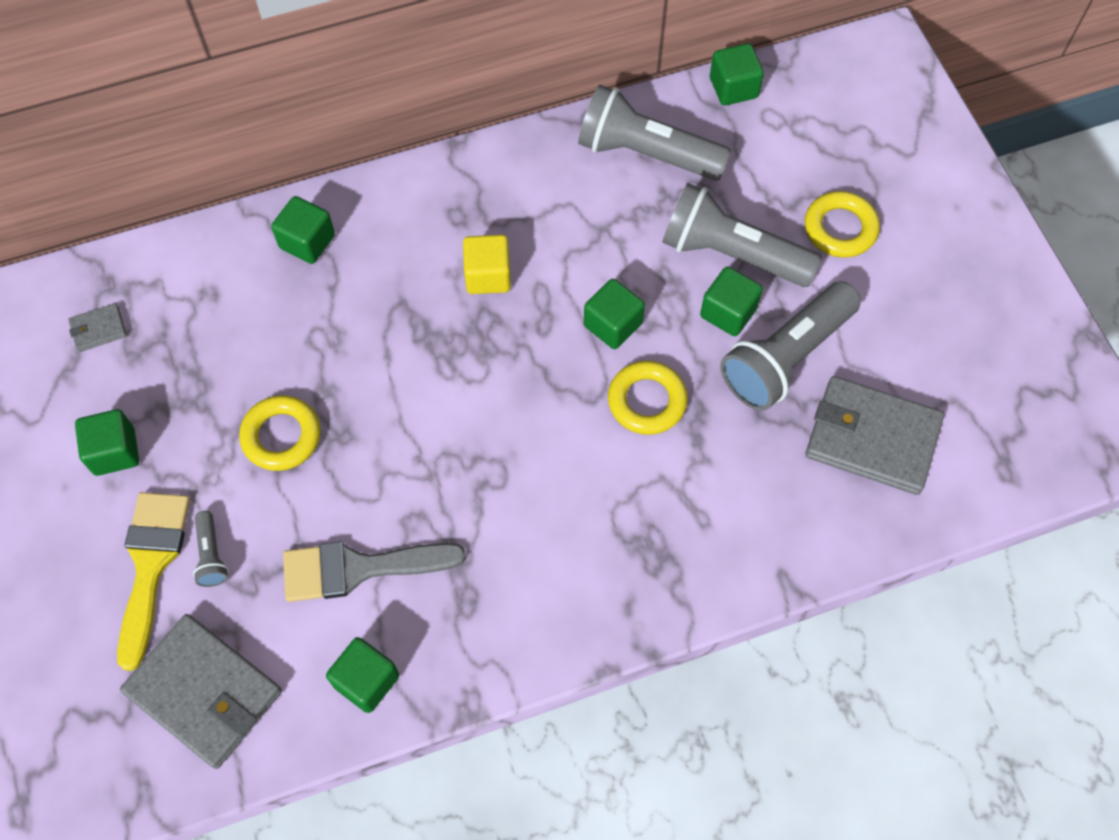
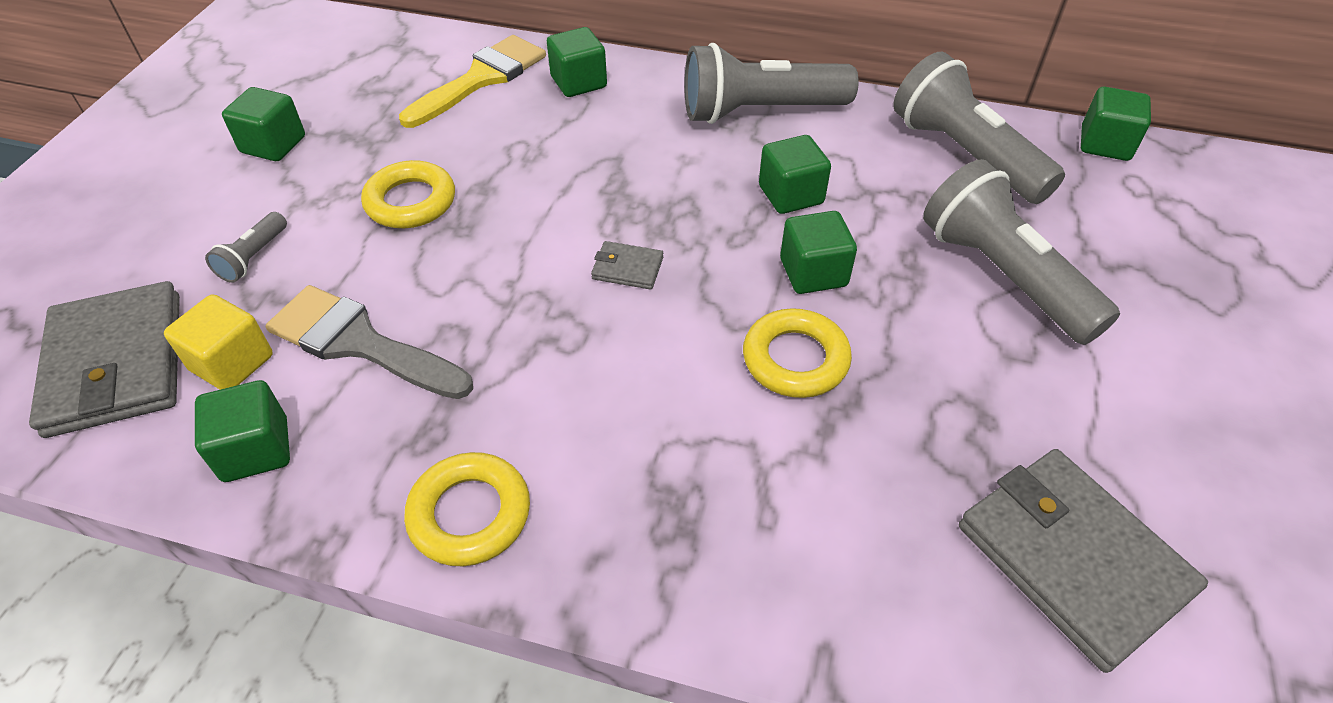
camera: 35 degrees right, 15 degrees down
grey wallet [68,303,127,352] -> grey wallet moved to [591,241,663,290]
yellow brush [117,492,190,671] -> yellow brush moved to [399,35,546,128]
yellow cube [463,235,511,294] -> yellow cube moved to [164,294,273,390]
green cube [700,267,763,336] -> green cube moved to [759,135,831,214]
grey flashlight [720,281,861,411] -> grey flashlight moved to [684,43,859,124]
yellow ring [805,191,880,258] -> yellow ring moved to [404,452,530,566]

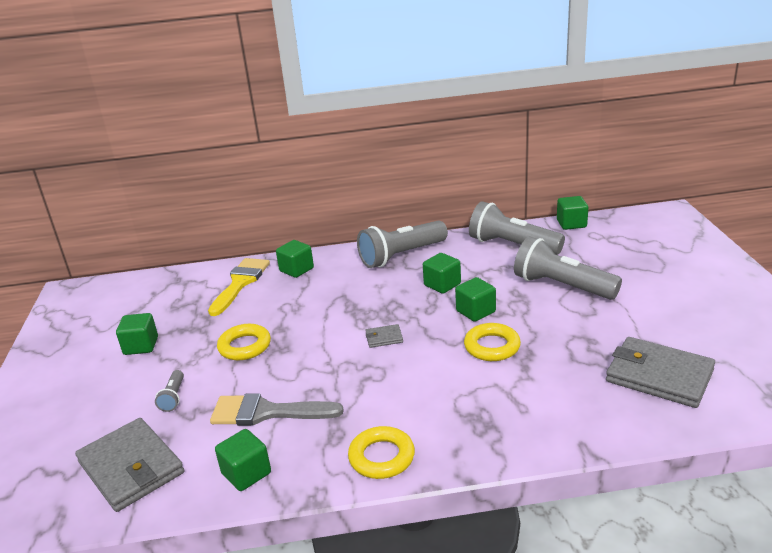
camera: 20 degrees left, 20 degrees down
yellow cube [164,294,273,390] -> none

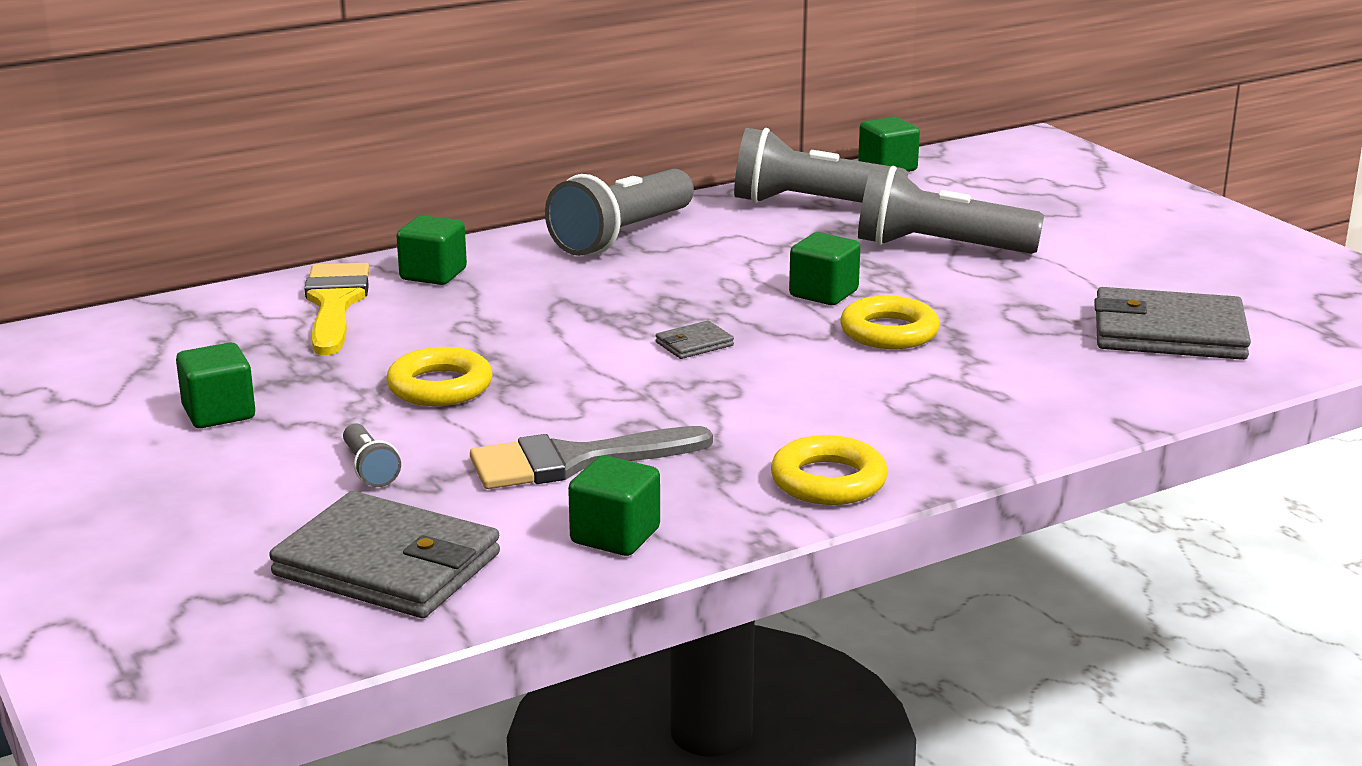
camera: 25 degrees left, 5 degrees down
green cube [423,253,461,294] -> none

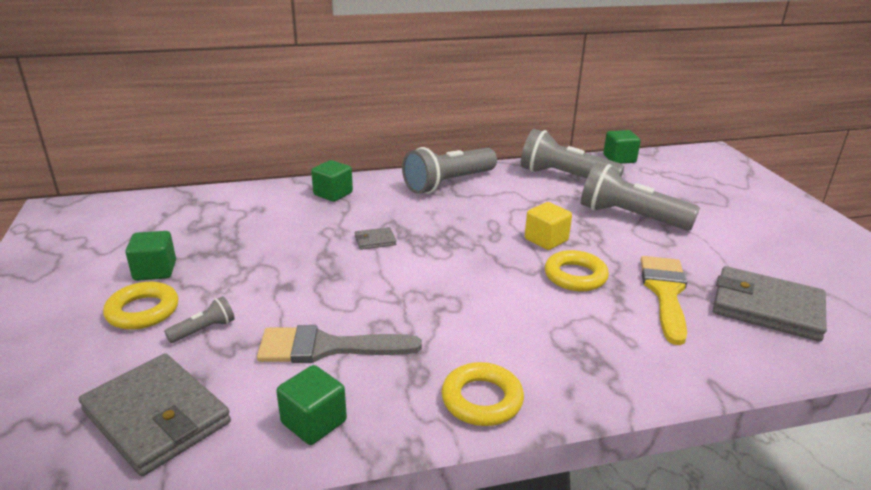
camera: 15 degrees right, 5 degrees up
yellow brush [304,263,369,355] -> yellow brush moved to [641,256,687,345]
grey flashlight [343,423,401,487] -> grey flashlight turned 120 degrees counterclockwise [164,296,235,343]
yellow ring [386,347,493,406] -> yellow ring moved to [103,282,179,330]
grey wallet [656,321,734,359] -> grey wallet moved to [355,227,396,250]
green cube [789,232,861,305] -> yellow cube [525,202,572,250]

